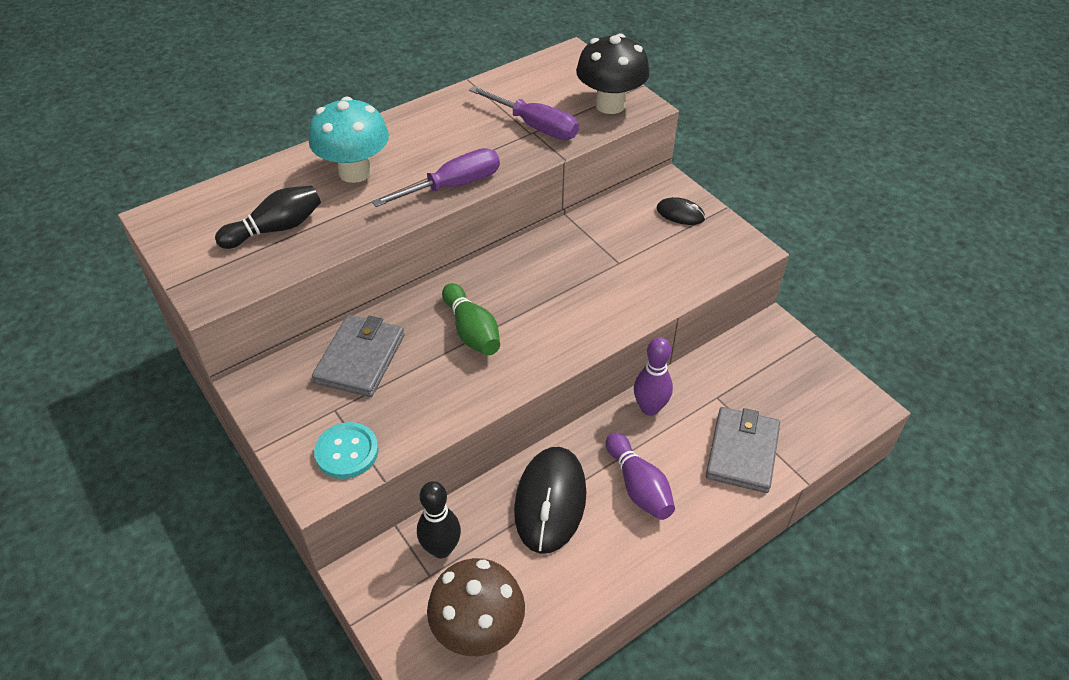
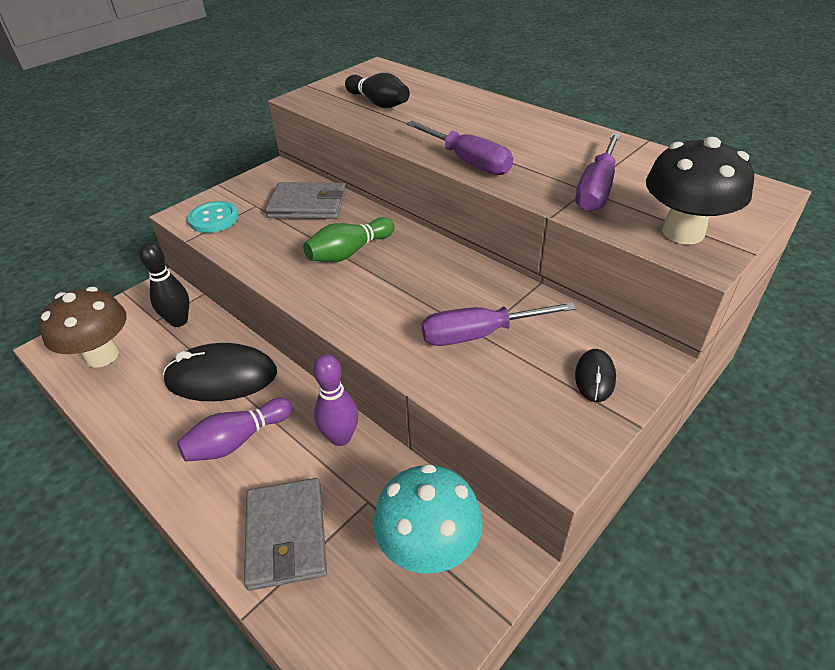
camera: 80 degrees right, 5 degrees down
turquoise mushroom [309,96,389,183] -> turquoise mushroom moved to [373,464,483,574]
grey wallet [706,407,780,493] -> grey wallet turned 75 degrees clockwise [244,478,327,591]
none -> purple screwdriver [422,302,576,346]

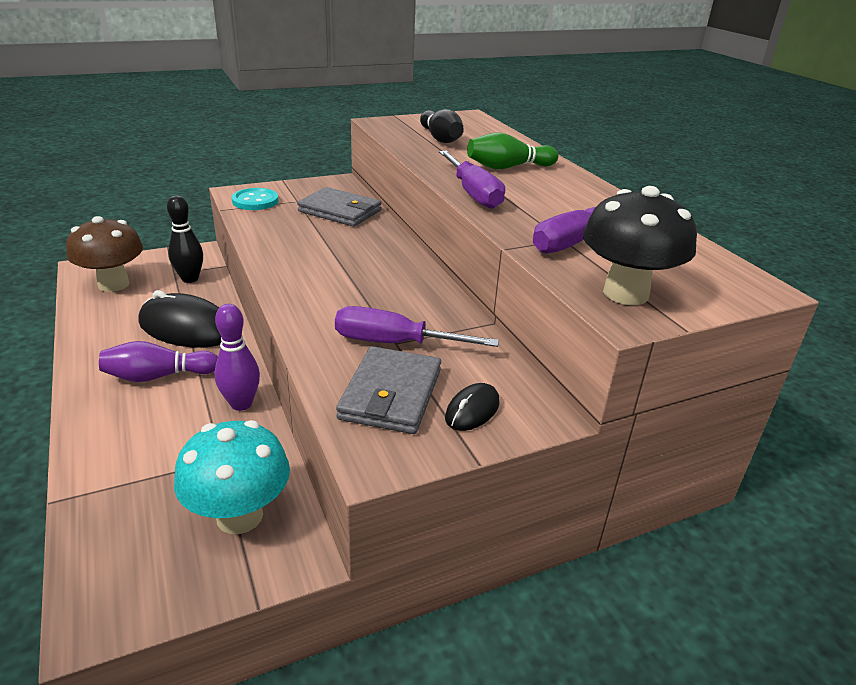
camera: 20 degrees right, 10 degrees down
grey wallet [244,478,327,591] -> grey wallet moved to [336,346,441,434]
green bowling pin [303,217,394,262] -> green bowling pin moved to [467,132,558,169]

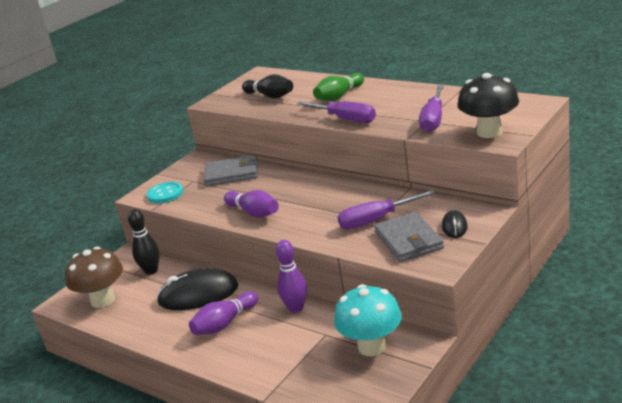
camera: 25 degrees left, 5 degrees down
none -> purple bowling pin [224,190,279,218]

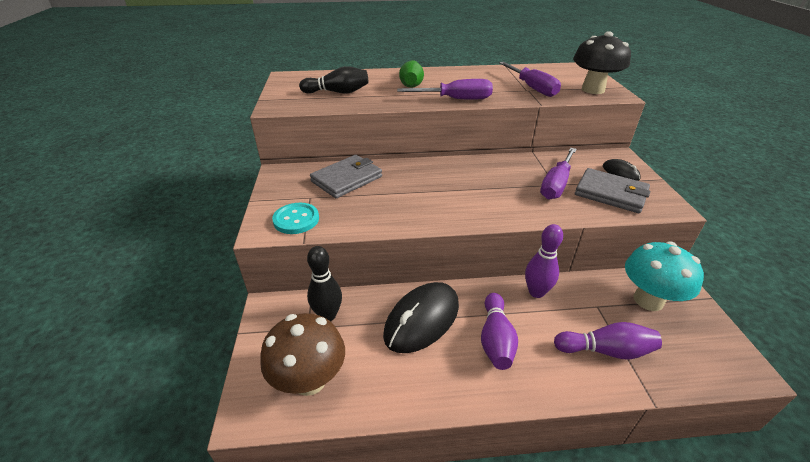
camera: 45 degrees left, 10 degrees up
purple bowling pin [224,190,279,218] -> purple bowling pin moved to [554,322,662,360]

